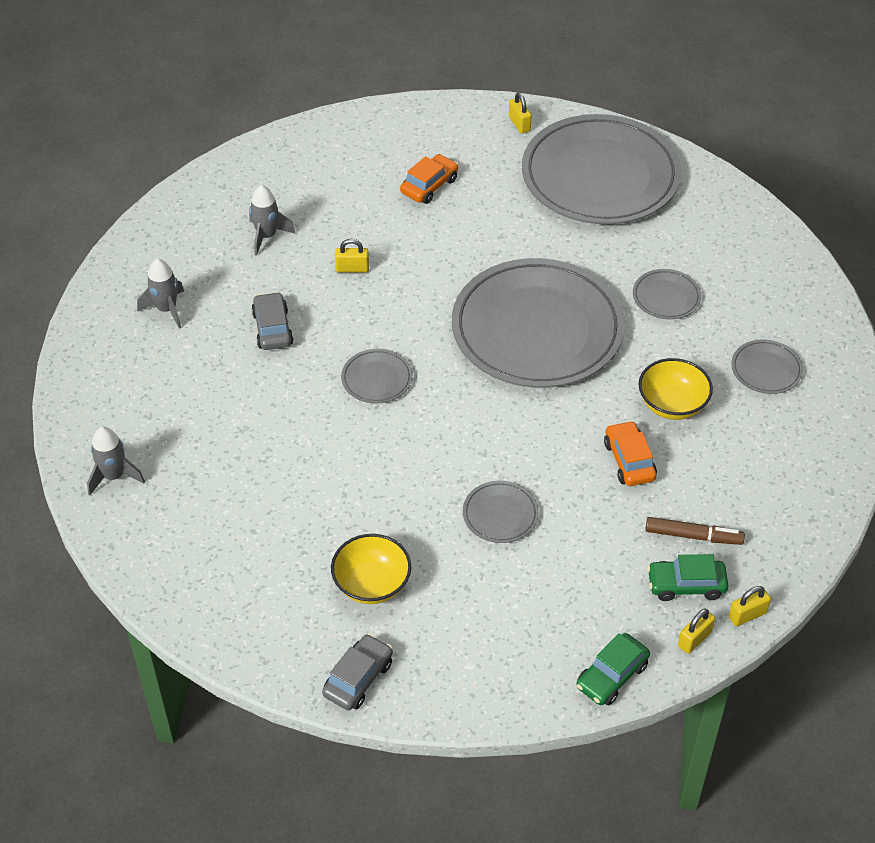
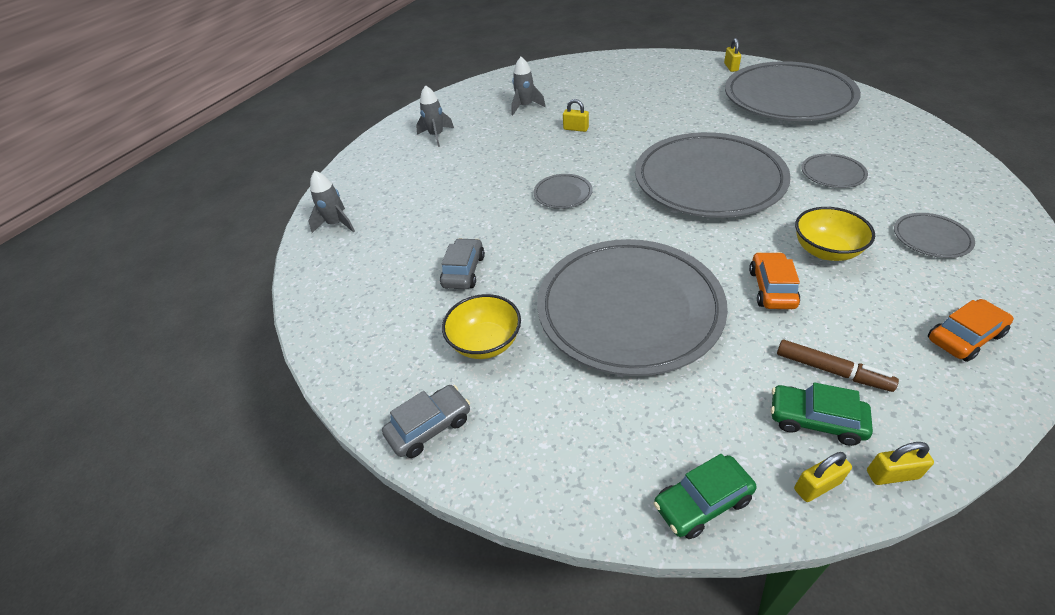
camera: 25 degrees right, 5 degrees down
grey car [251,292,293,350] -> grey car moved to [440,238,485,289]
orange car [400,154,458,204] -> orange car moved to [928,299,1014,362]
grey plate [463,481,539,543] -> grey plate [537,239,728,376], size x2.48

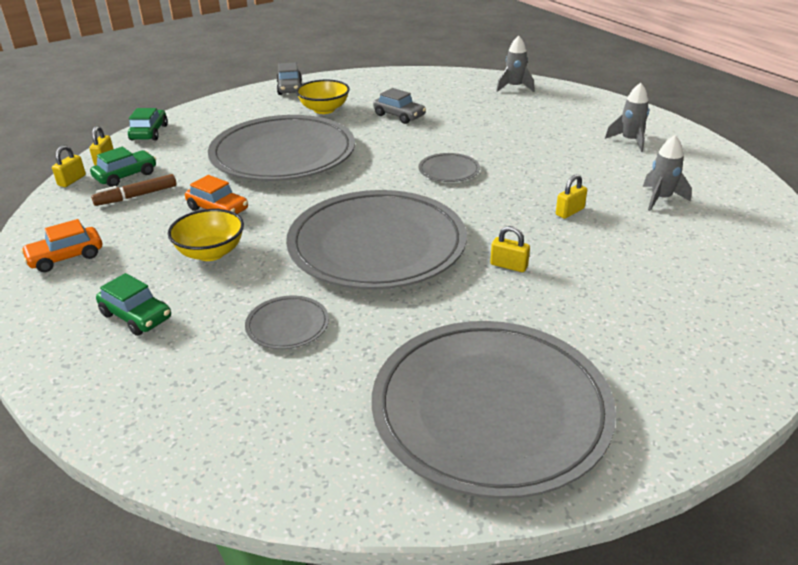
camera: 115 degrees right, 10 degrees down
yellow padlock [724,38,741,72] -> yellow padlock moved to [490,226,530,272]
grey plate [894,213,975,258] -> green car [96,273,171,336]
orange car [928,299,1014,362] -> orange car turned 60 degrees clockwise [21,219,102,272]

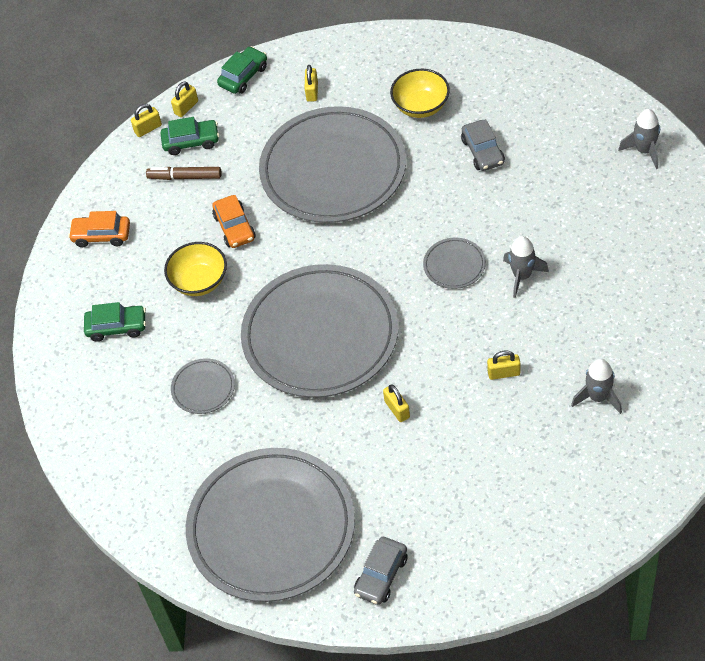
camera: 40 degrees right, 20 degrees up
green car [96,273,171,336] -> green car turned 75 degrees counterclockwise [84,302,146,342]
grey car [276,62,302,95] -> grey car moved to [354,537,407,605]
grey rocket [605,83,649,152] -> grey rocket moved to [503,236,549,298]
none -> yellow padlock [304,65,318,102]

